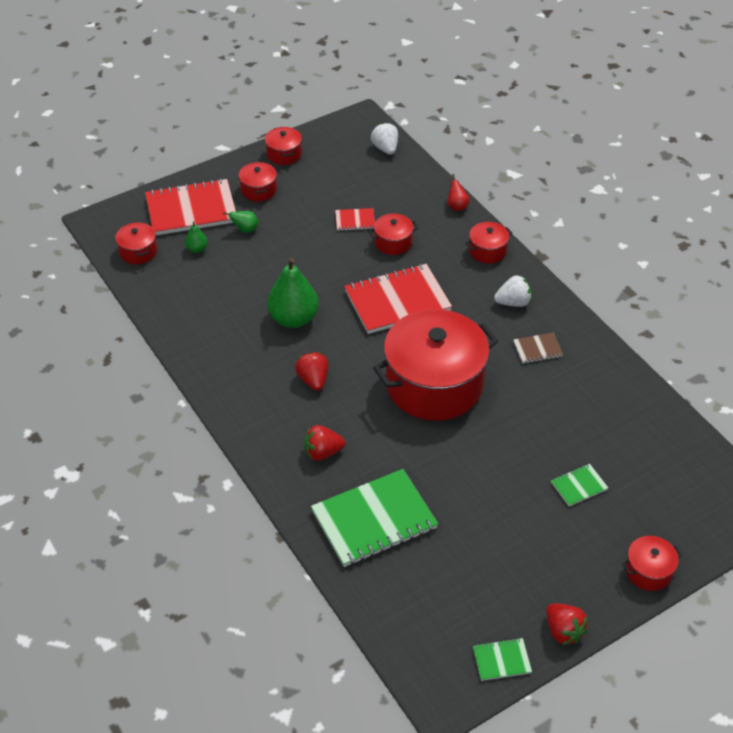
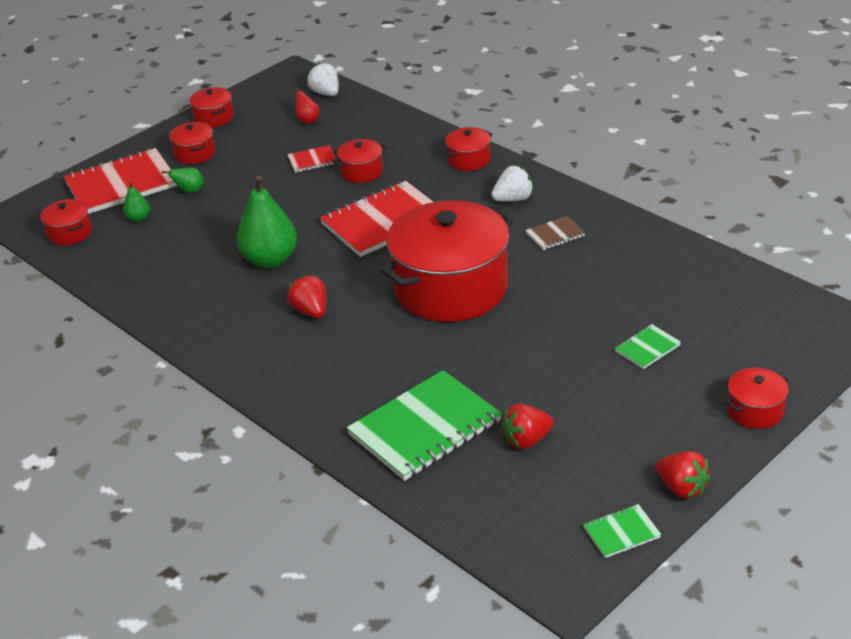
camera: 10 degrees left, 10 degrees down
red strawberry [304,425,345,461] -> red strawberry moved to [501,403,554,449]
red pear [448,174,470,211] -> red pear moved to [295,86,320,124]

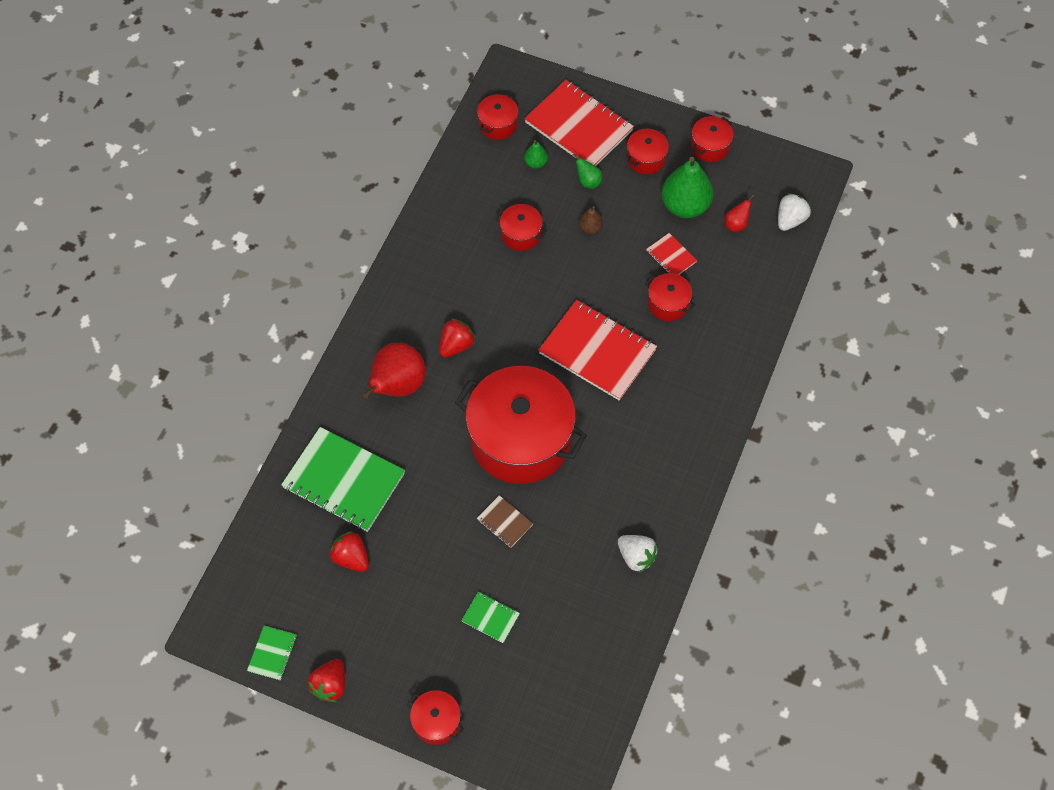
camera: 65 degrees right, 25 degrees up
green pear [237,175,297,268] -> green pear moved to [661,157,713,218]
red pot [444,127,493,171] -> red pot moved to [495,204,547,251]
white strawberry [491,166,534,202] -> white strawberry moved to [618,535,658,573]
brown notebook [525,216,585,250] -> brown notebook moved to [477,495,533,548]
green notebook [583,504,661,558] -> green notebook turned 60 degrees clockwise [247,626,297,680]
none -> red pear [363,343,426,398]
none -> brown pear [579,206,603,234]

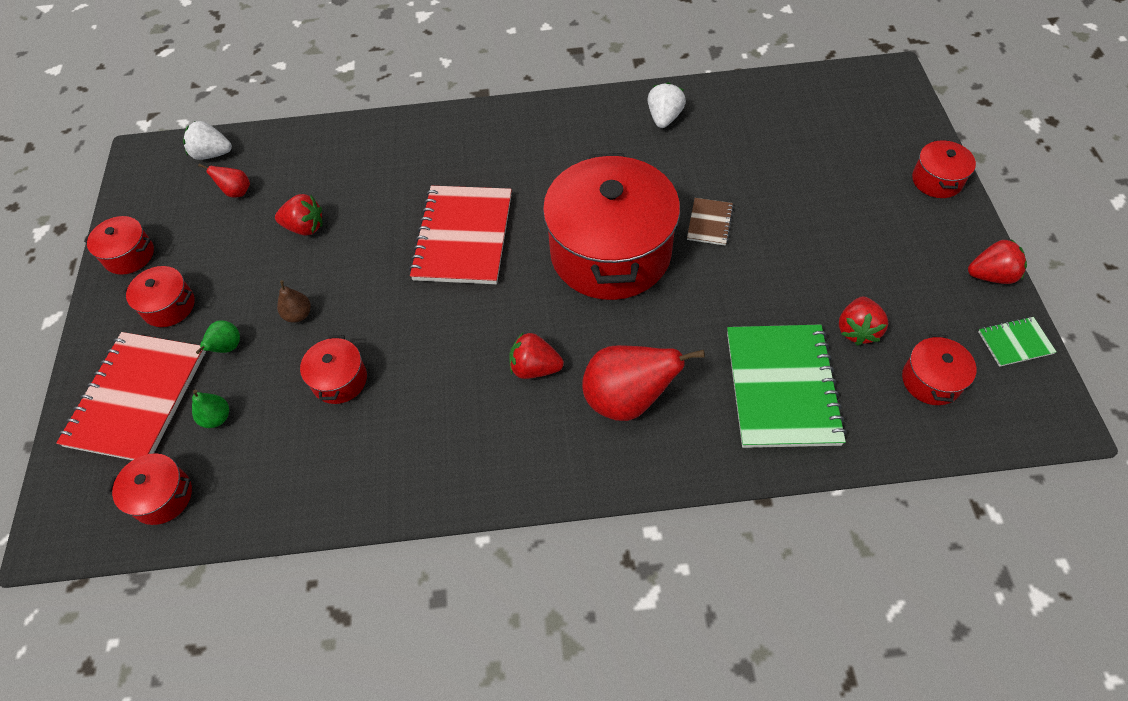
camera: 115 degrees left, 5 degrees down
green notebook [461,592,520,643] -> none
red pot [645,273,695,321] -> red pot moved to [902,334,976,405]
red notebook [646,233,697,275] -> red strawberry [275,194,323,236]
green pear [661,157,713,218] -> none

